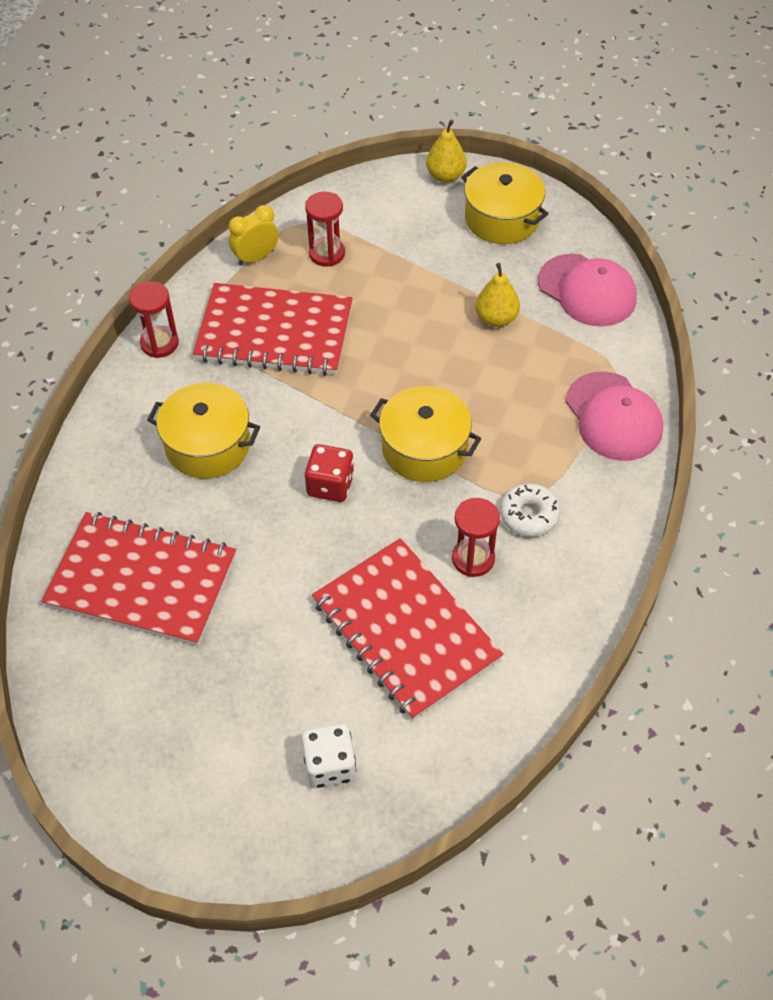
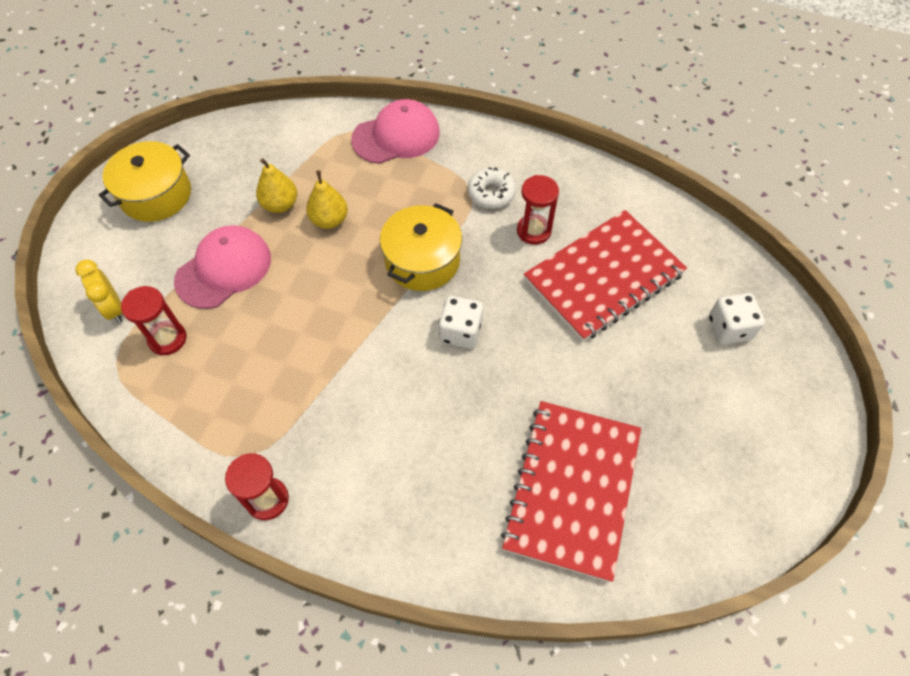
camera: 90 degrees left, 5 degrees up
yellow pot [147,383,260,478] -> none
red notebook [193,283,353,376] -> none
yellow clock [229,205,279,266] -> yellow clock moved to [75,260,123,323]
red dice [304,444,354,502] -> white dice [439,296,483,349]
yellow pear [426,120,467,183] -> yellow pear moved to [306,170,348,229]
pink cap [538,254,637,327] -> pink cap moved to [174,225,271,309]

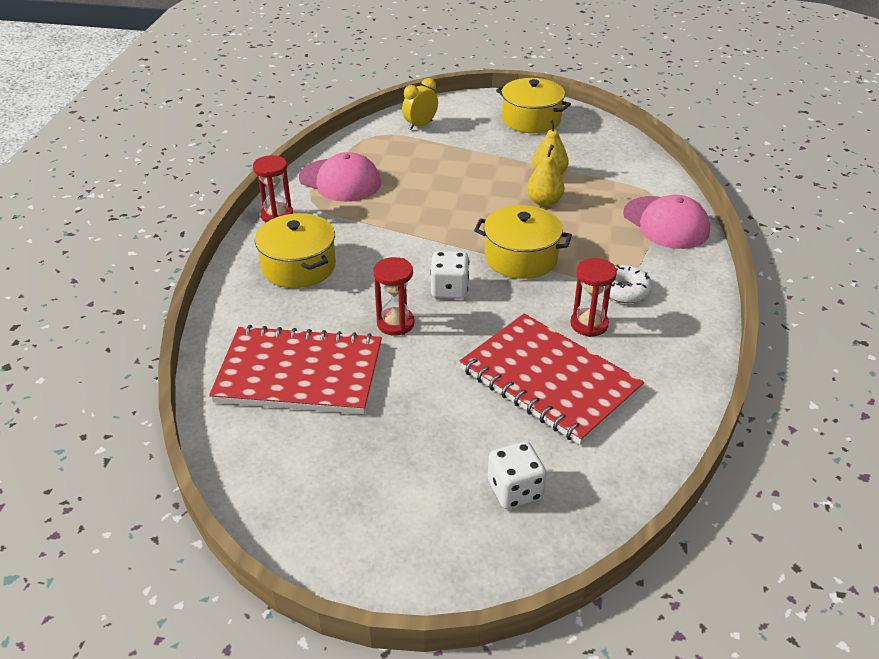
camera: 80 degrees right, 20 degrees down
red hourglass [121,286,187,355] -> red hourglass moved to [373,257,415,336]
pink cap [174,225,271,309] -> pink cap moved to [299,152,381,202]
none -> yellow pot [255,213,336,288]

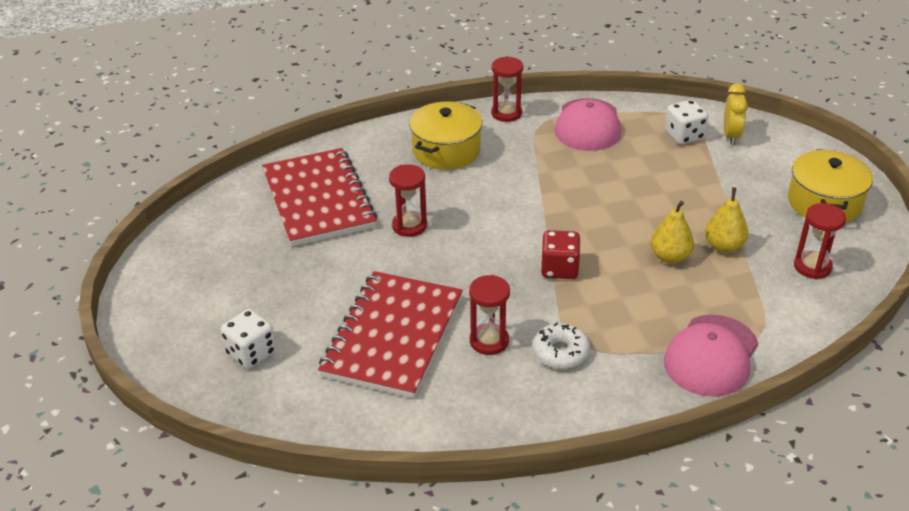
camera: 65 degrees right, 0 degrees up
yellow clock [402,78,438,130] -> yellow clock turned 75 degrees clockwise [724,83,748,145]
white dice [430,251,469,299] -> white dice moved to [665,100,708,145]
yellow pot [474,205,572,279] -> red dice [541,230,580,279]
none -> red hourglass [794,203,846,279]

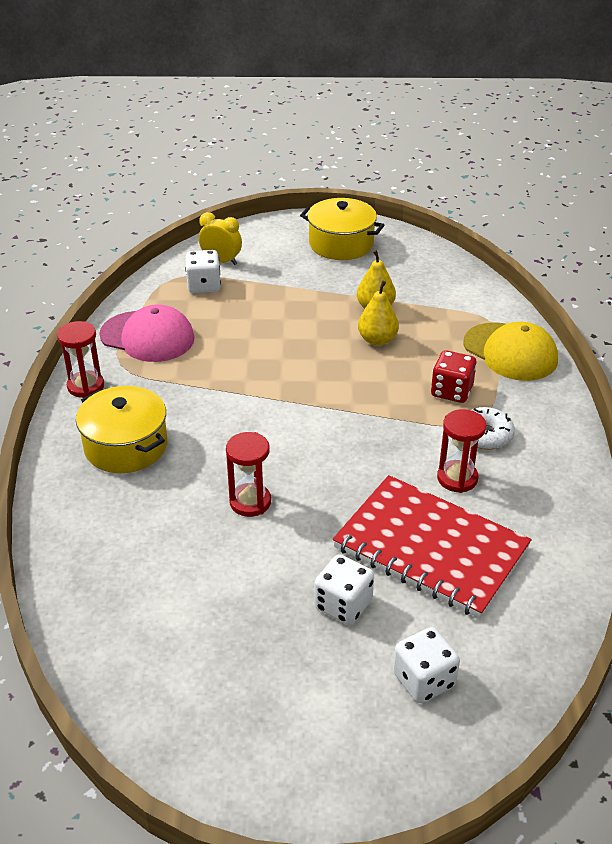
camera: 75 degrees left, 0 degrees up
red notebook [262,148,377,246] -> none
red dice [541,230,580,279] -> red dice moved to [431,350,477,403]
pink cap [664,315,758,397] -> yellow cap [464,322,558,381]
red hourglass [794,203,846,279] -> none
none -> white dice [314,554,374,625]

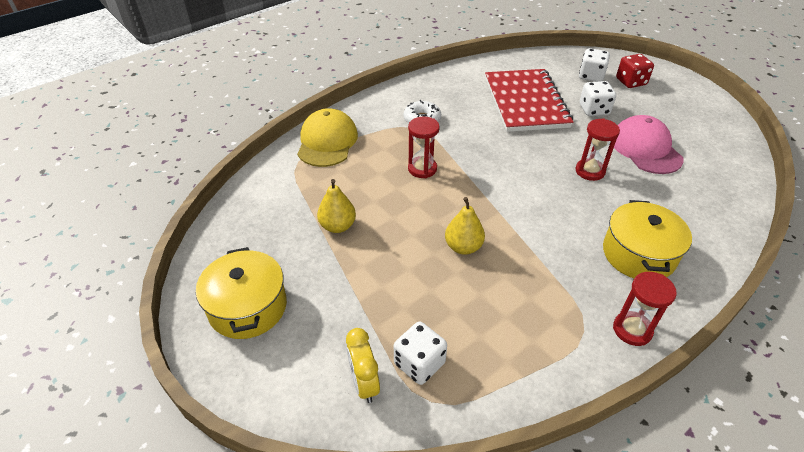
camera: 130 degrees left, 5 degrees up
pink cap [99,305,195,362] -> pink cap moved to [614,115,684,174]
yellow pear [358,280,399,346] -> yellow pear moved to [445,197,485,255]
red dice [431,350,477,403] -> red dice moved to [616,54,654,88]
red hourglass [437,409,486,493] -> red hourglass moved to [408,117,440,178]

